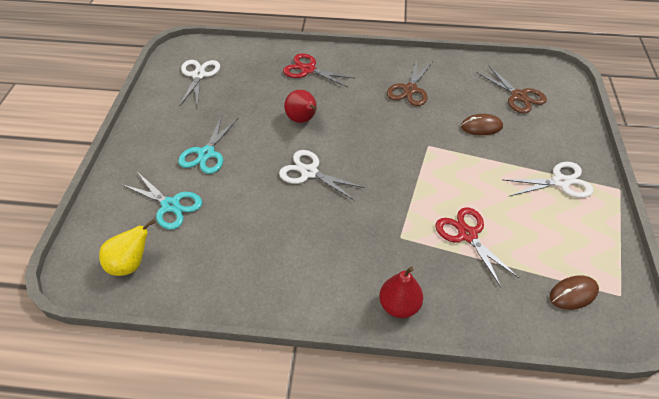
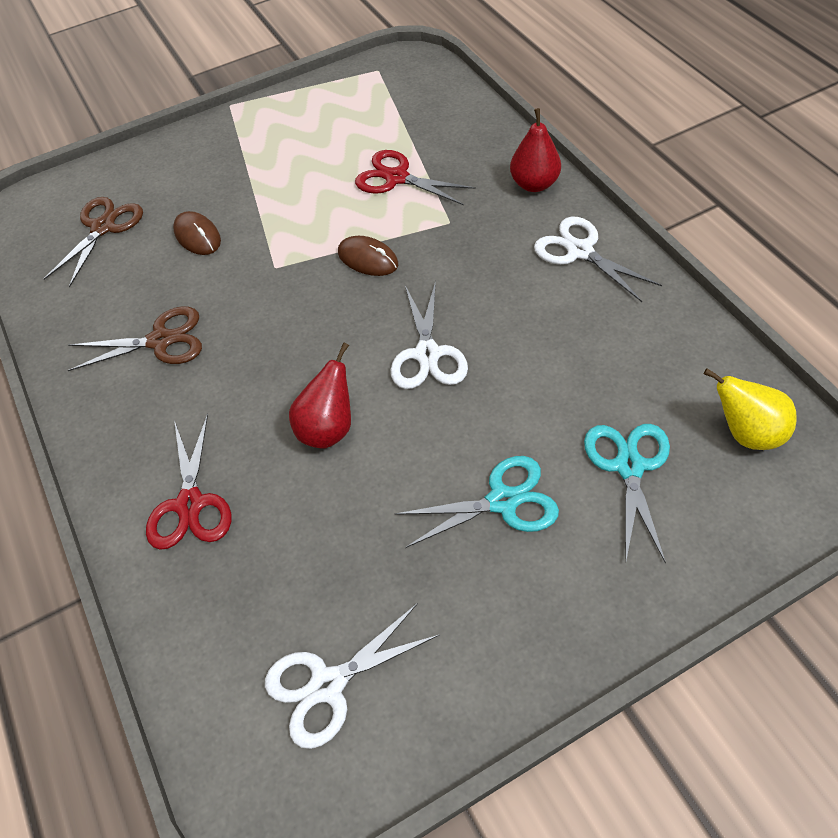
camera: 120 degrees left, 5 degrees up
red scissors [436,207,519,287] -> red scissors turned 90 degrees clockwise [355,150,476,205]
white scissors [503,162,593,198] -> white scissors moved to [534,217,662,302]
brown mouse [550,275,599,310] -> brown mouse moved to [338,236,398,276]

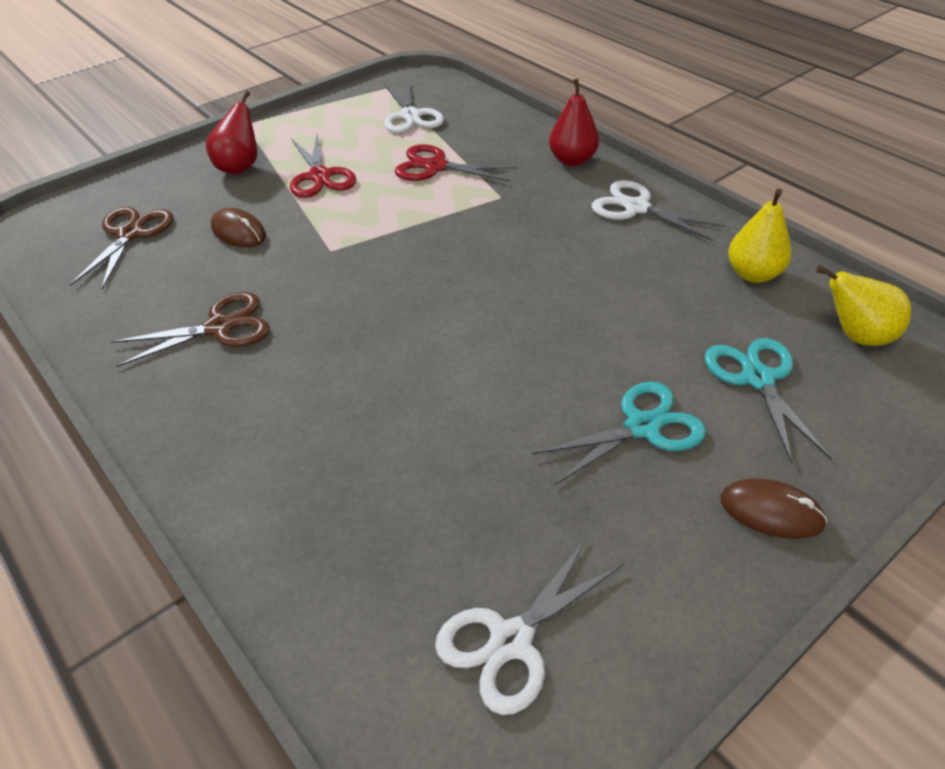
camera: 15 degrees left, 10 degrees down
red scissors [146,414,231,550] -> red scissors moved to [290,133,356,198]
red pear [289,343,351,449] -> red pear moved to [206,91,257,174]
brown mouse [338,236,398,276] -> brown mouse moved to [720,478,827,539]
white scissors [391,281,468,389] -> white scissors moved to [384,80,444,133]
none -> yellow pear [728,189,791,283]

